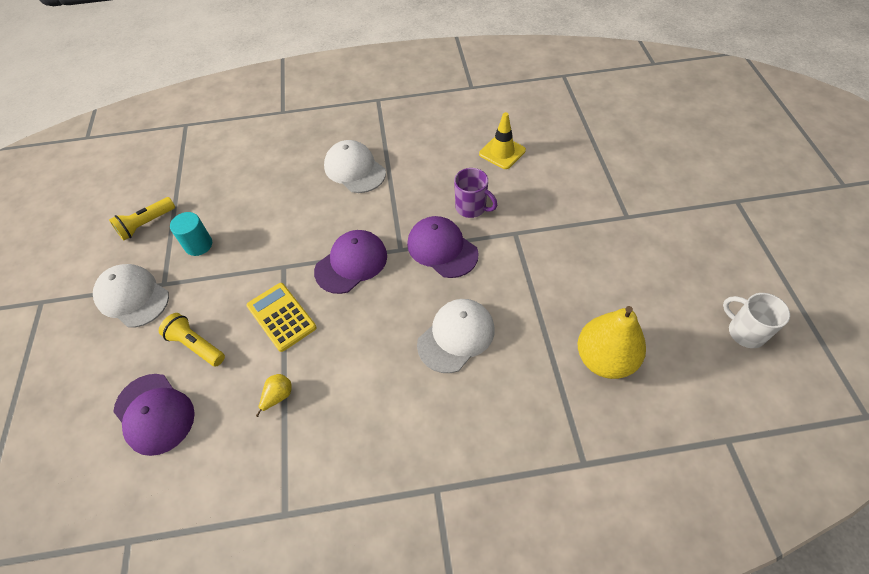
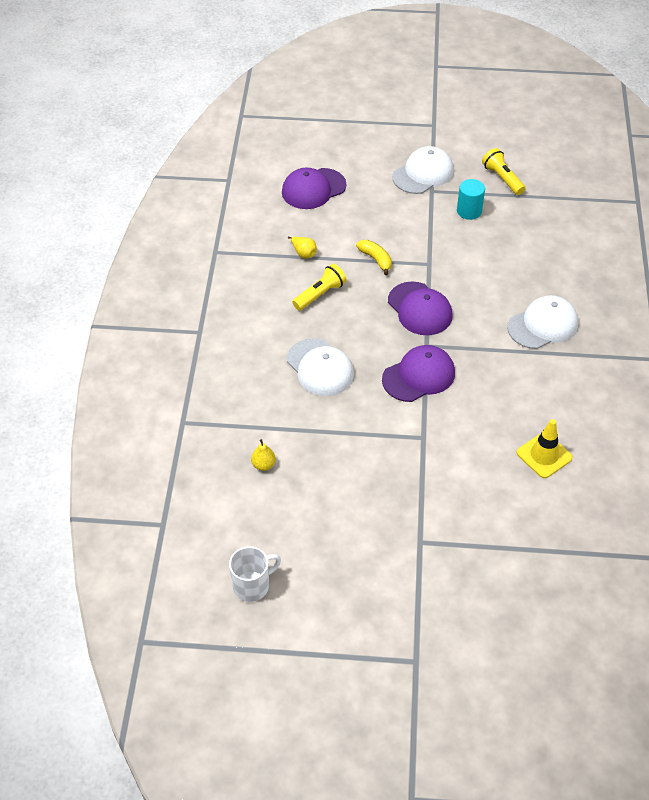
camera: 100 degrees right, 5 degrees down
yellow flashlight [159,313,225,367] -> yellow flashlight moved to [292,264,347,310]
yellow calculator [246,283,317,352] -> yellow banana [356,240,392,275]
purple mug [454,168,497,218] -> none
yellow pear [578,306,646,379] -> yellow pear [251,439,276,471], size x0.42

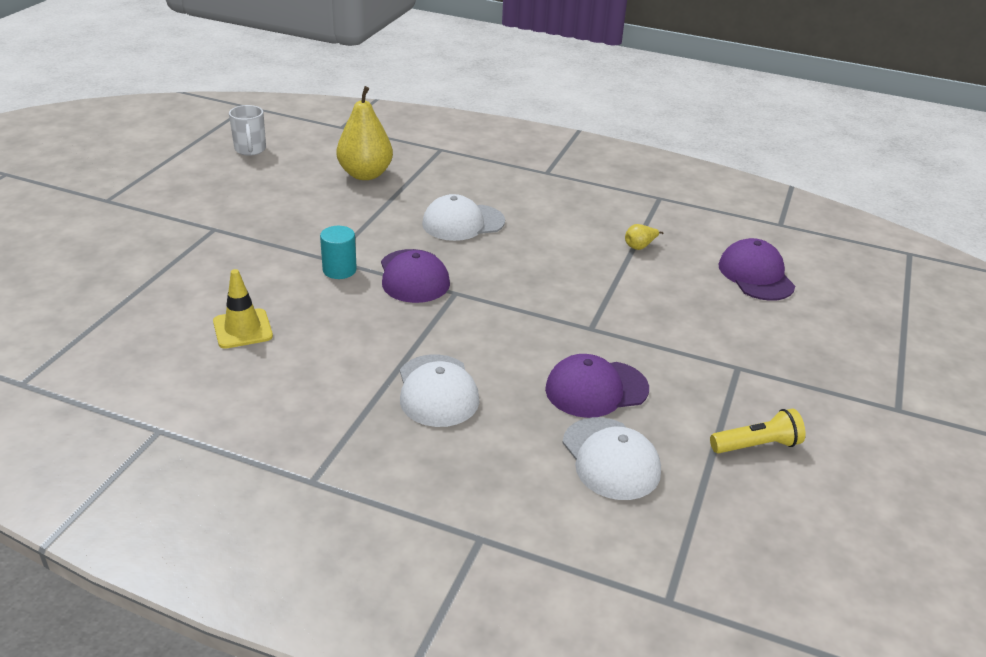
camera: 105 degrees right, 15 degrees down
yellow pear [251,439,276,471] -> yellow pear [336,86,393,180], size x2.36
yellow flashlight [292,264,347,310] -> none
yellow banana [356,240,392,275] -> none
purple cap [388,282,452,335] -> purple cap moved to [545,354,649,418]
white cap [392,146,454,194] -> white cap moved to [562,417,661,500]
turquoise cylinder [457,179,485,220] -> turquoise cylinder moved to [320,226,357,279]

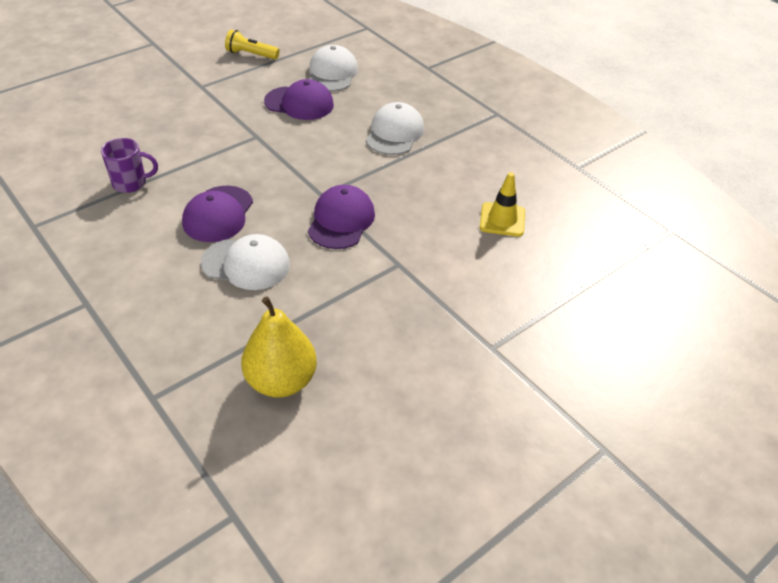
camera: 150 degrees left, 10 degrees up
white mug [229,105,266,156] -> none
turquoise cylinder [320,226,357,279] -> none
yellow pear [625,224,664,250] -> purple mug [101,138,158,193]
purple cap [718,238,795,301] -> purple cap moved to [182,186,253,242]

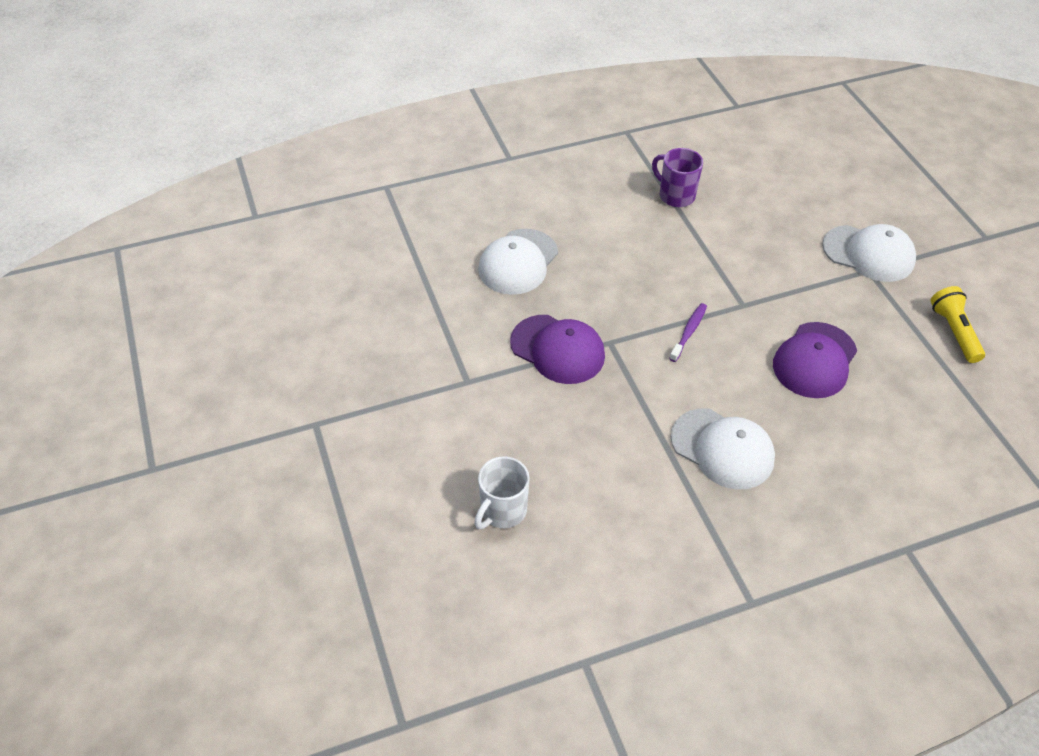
camera: 110 degrees right, 5 degrees up
purple mug [101,138,158,193] -> purple mug turned 120 degrees clockwise [652,148,703,207]
purple cap [182,186,253,242] -> none
yellow flashlight [225,30,280,59] -> yellow flashlight turned 45 degrees counterclockwise [930,286,985,363]
yellow pear [241,297,317,398] -> none
white cap [309,45,358,91] -> white cap moved to [822,224,916,282]
yellow traffic cone [480,172,525,237] -> white mug [474,456,530,529]
none -> purple toothbrush [669,303,707,362]

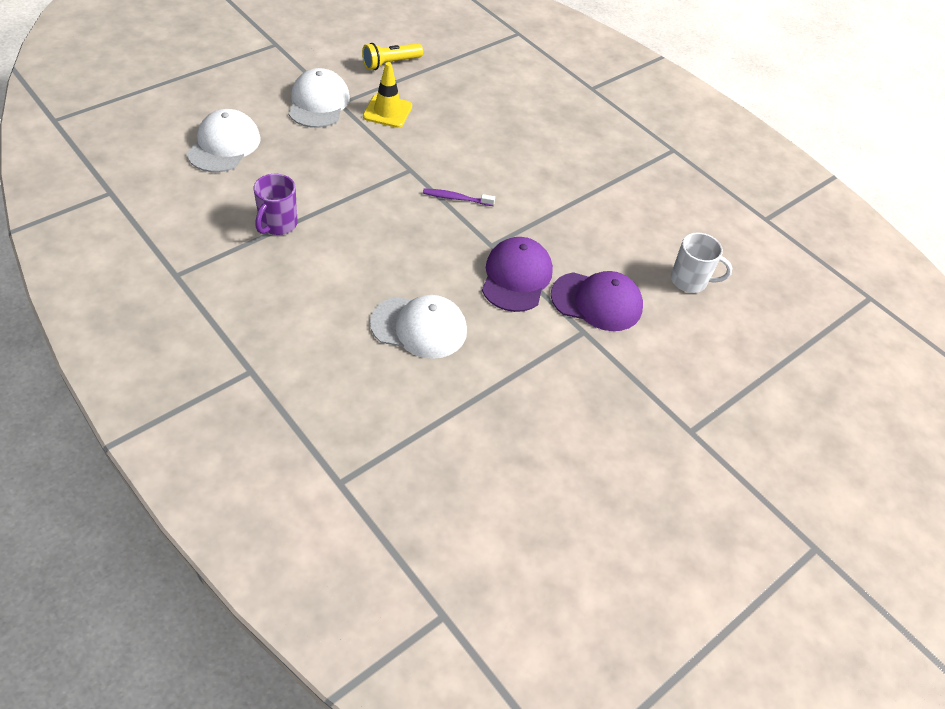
camera: 115 degrees left, 0 degrees up
white cap [671,408,775,489] -> white cap moved to [187,109,261,172]
purple cap [773,322,857,398] -> purple cap moved to [551,271,643,331]
none -> yellow traffic cone [363,62,412,128]

